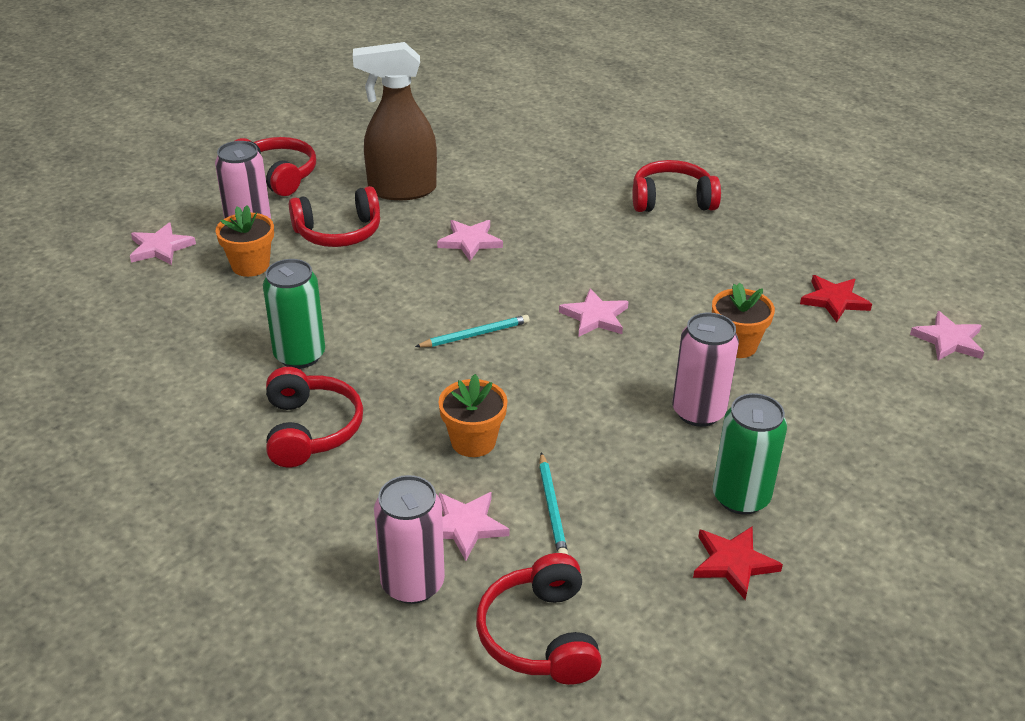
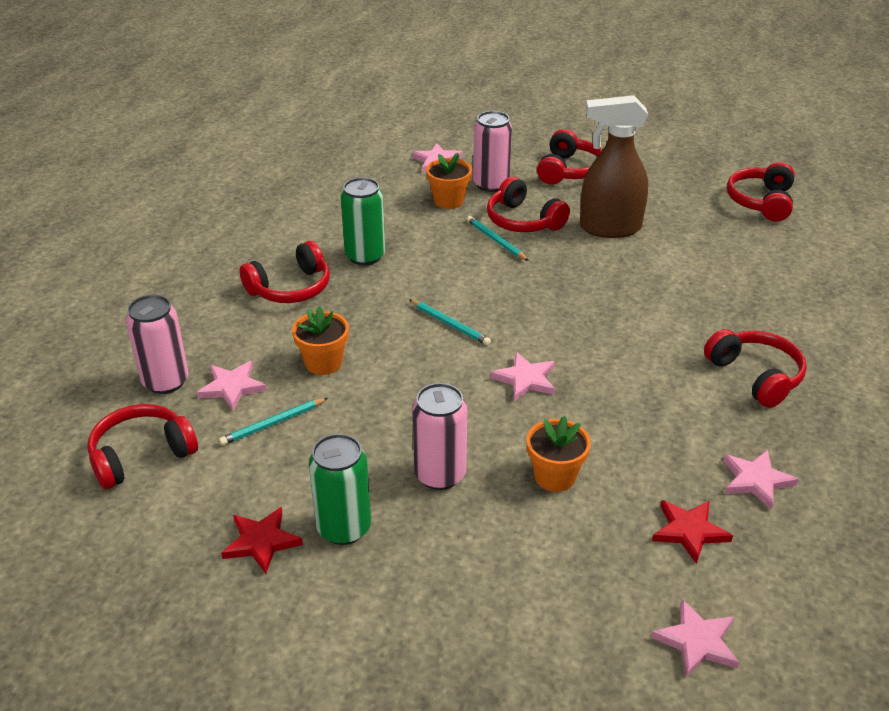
camera: 65 degrees right, 0 degrees up
brown spray bottle [353,42,437,200] -> brown spray bottle turned 60 degrees counterclockwise [580,95,648,238]
pink star [437,220,503,261] -> pink star moved to [723,450,798,510]
none -> turquoise pencil [467,216,529,261]
none -> red headphones [727,162,794,222]

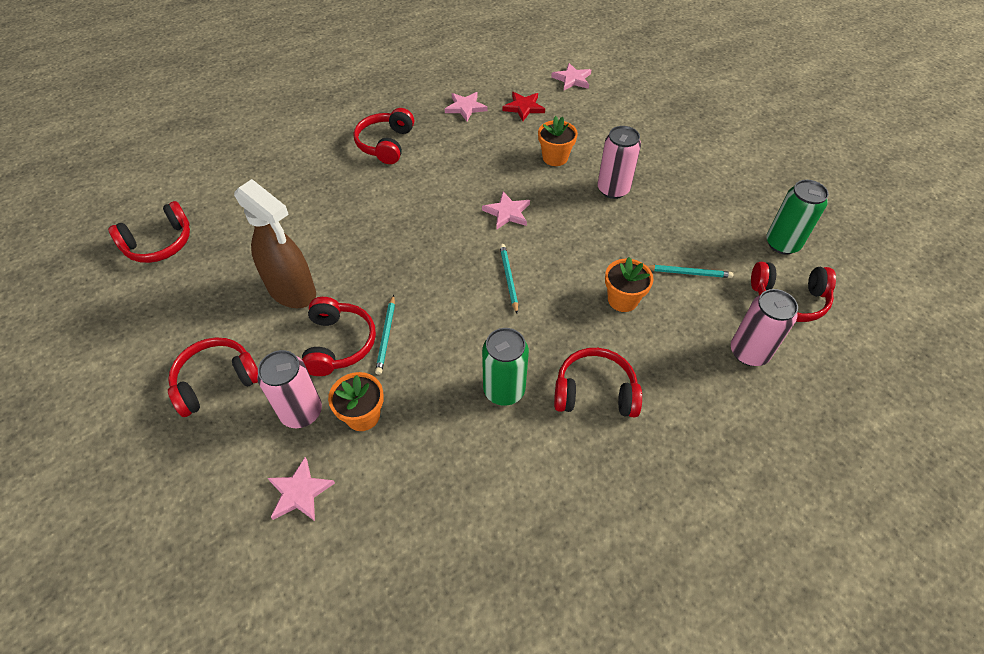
camera: 140 degrees left, 15 degrees up
pink star [197,361,267,411] -> none
red star [221,507,303,574] -> none
green can [309,434,371,545] -> green can moved to [766,180,829,255]

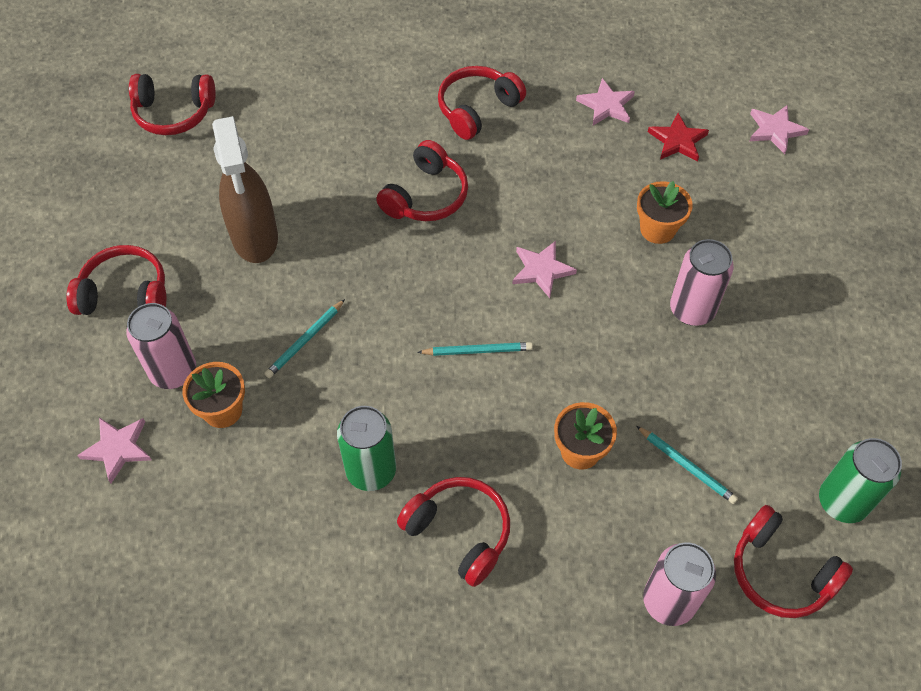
camera: 35 degrees right, 5 degrees up
red headphones [302,297,376,376] -> red headphones moved to [376,140,468,221]
turquoise pencil [500,244,518,314] -> turquoise pencil turned 60 degrees clockwise [417,342,533,356]

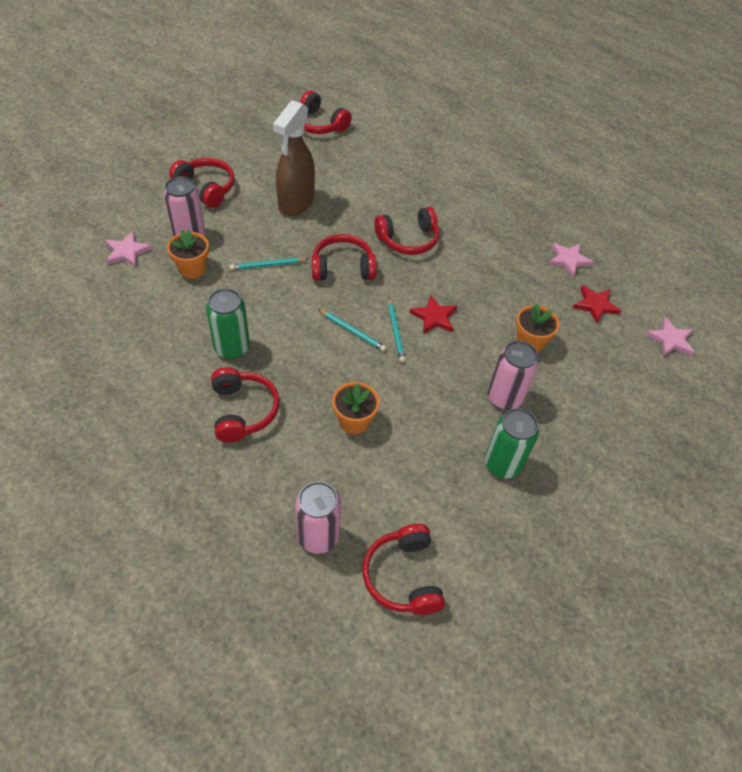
camera: 35 degrees right, 5 degrees down
red headphones [438,66,526,140] -> red headphones moved to [312,234,377,281]
pink star [512,241,577,298] -> red star [409,295,457,334]
turquoise pencil [636,426,738,504] -> turquoise pencil moved to [388,298,405,363]
green can [819,438,902,523] -> green can moved to [485,408,539,479]

